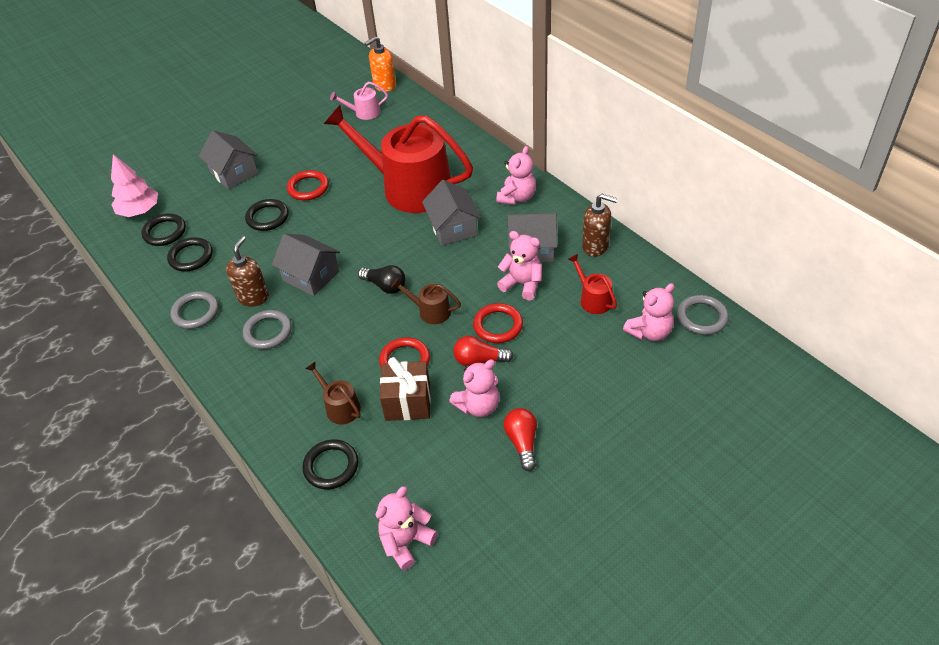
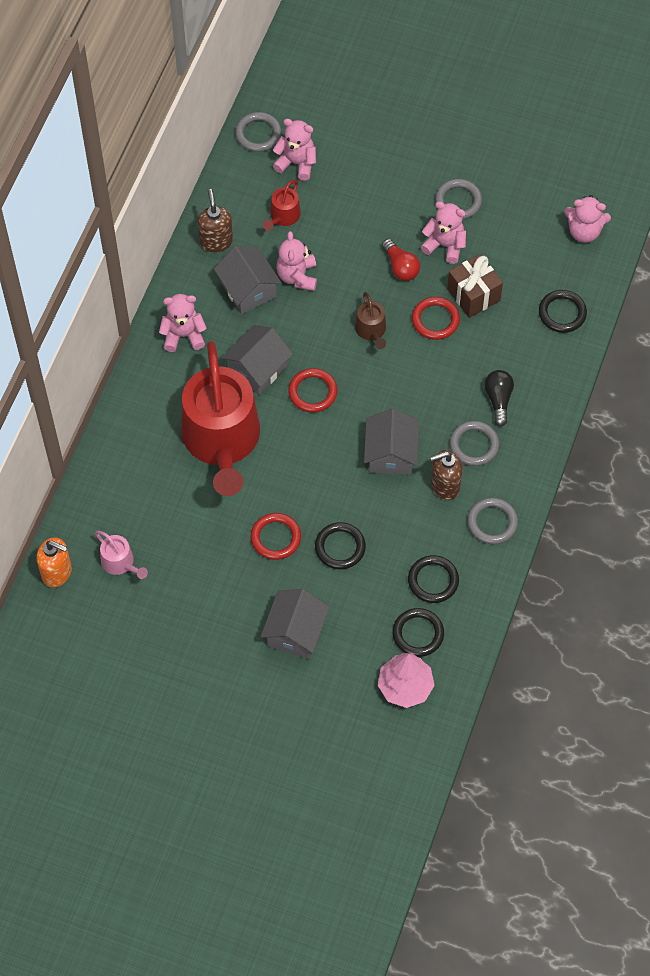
camera: 125 degrees left, 15 degrees up
brown watering can [305,362,361,424] -> none
black light bulb [358,265,406,294] -> black light bulb moved to [485,370,514,426]
red ring [473,303,523,343] -> red ring moved to [288,368,338,413]
red light bulb [504,408,537,471] -> grey ring [435,179,482,219]

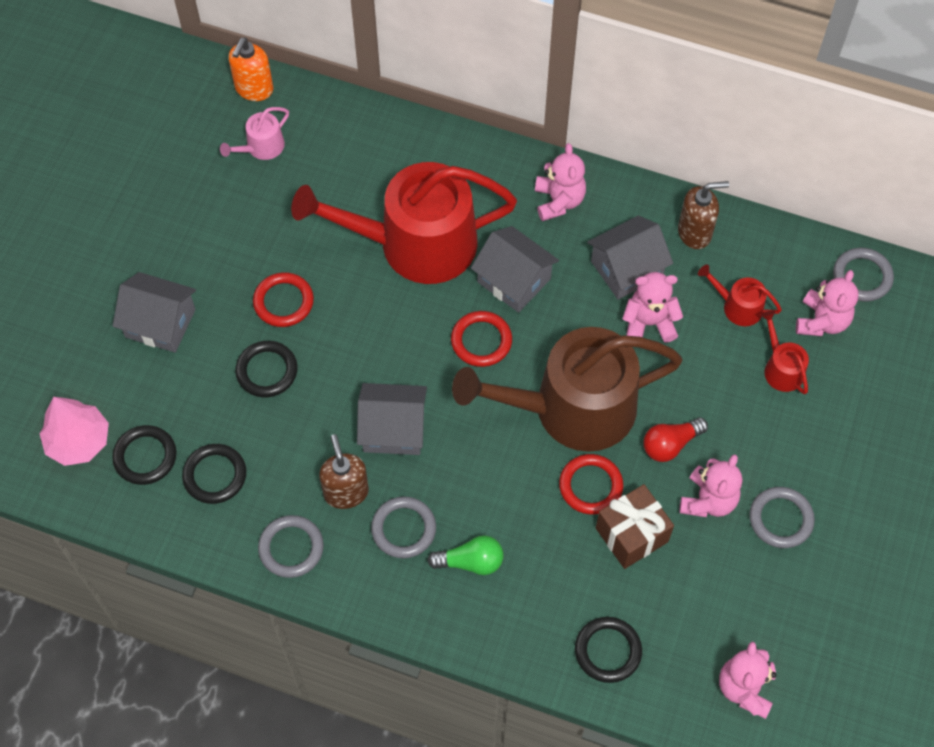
camera: 90 degrees right, 0 degrees up
brown watering can [355,292,386,349] -> brown watering can [452,327,683,452], size x2.48
black light bulb [485,370,514,426] -> green light bulb [427,536,504,575]
none -> red watering can [761,311,809,394]

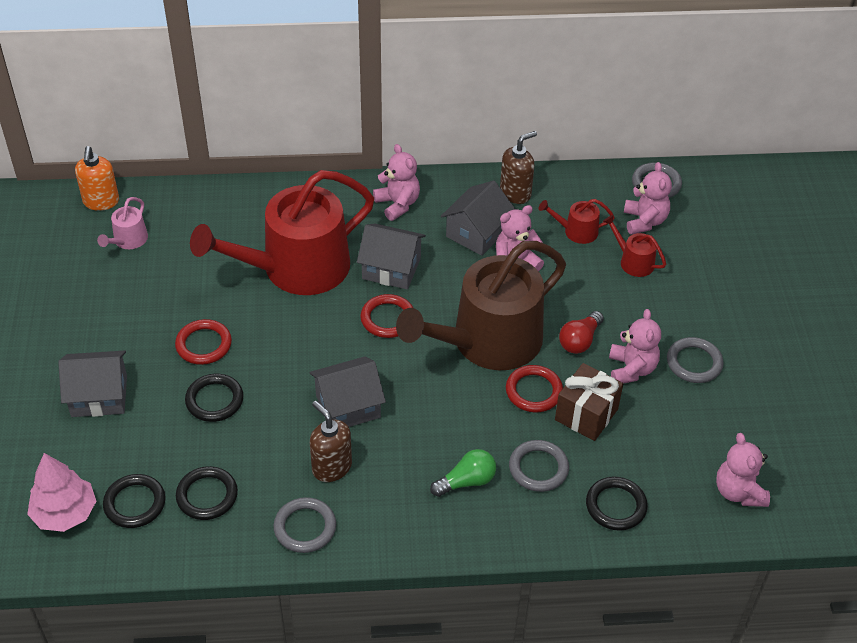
camera: 25 degrees left, 15 degrees down
grey ring [371,496,436,558] -> grey ring moved to [509,440,569,492]

